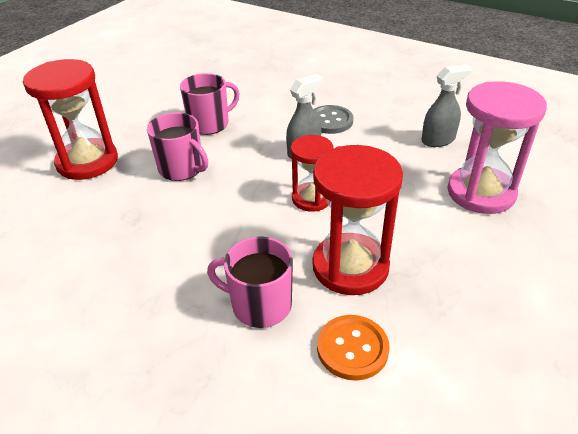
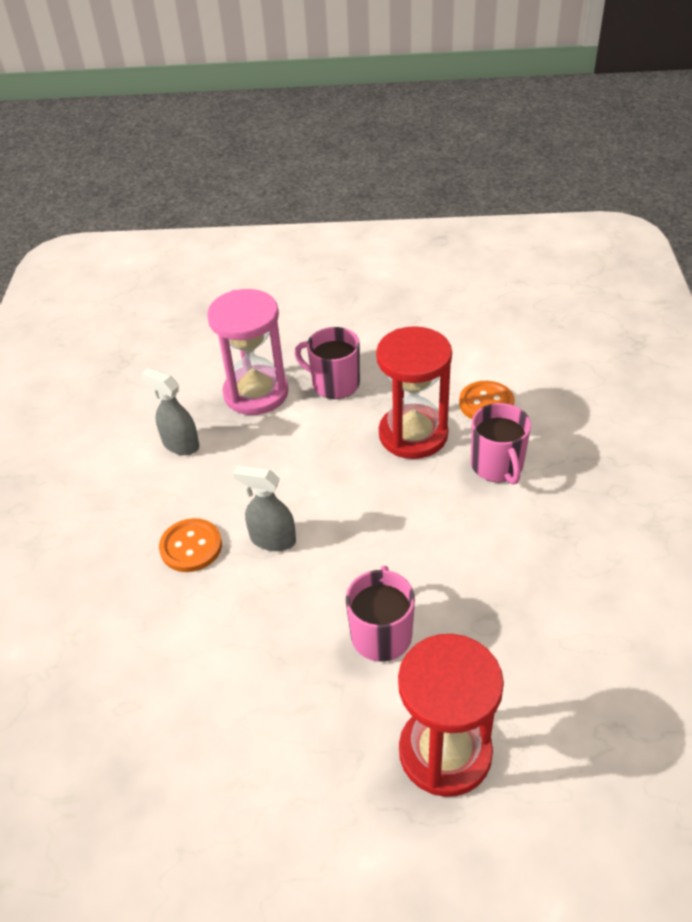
camera: 120 degrees left, 5 degrees up
pink mug [180,73,240,135] -> pink mug moved to [295,327,360,399]
red hourglass [291,135,334,212] -> none
grey button [313,105,353,134] -> orange button [159,518,222,572]

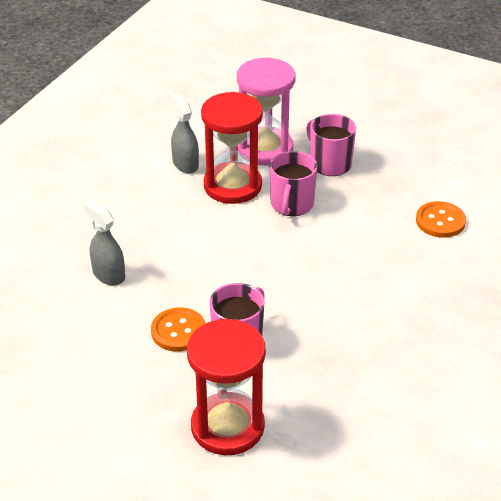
camera: 25 degrees right, 5 degrees down
orange button [159,518,222,572] -> orange button moved to [151,307,206,352]
grey spray bottle [233,465,296,551] -> grey spray bottle moved to [83,200,125,285]
red hourglass [376,326,452,459] -> red hourglass moved to [201,92,263,204]
pink mug [471,403,531,485] -> pink mug moved to [270,151,317,216]

